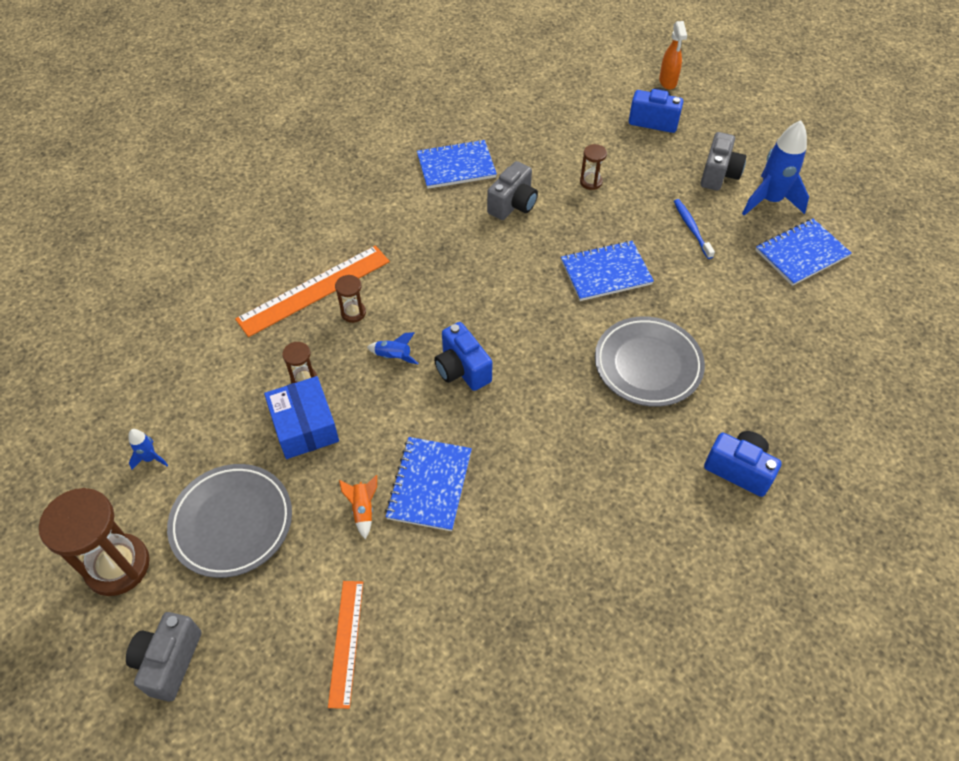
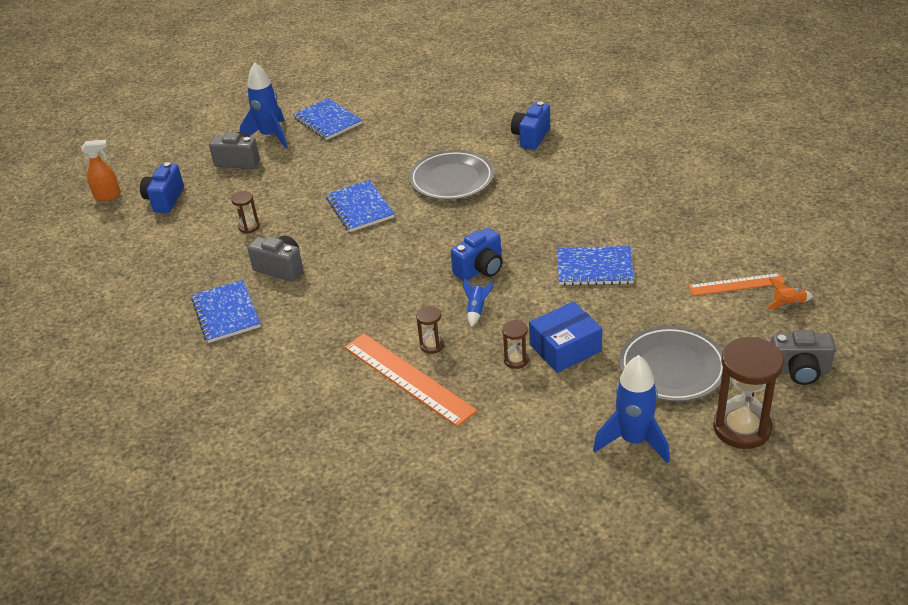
camera: 95 degrees left, 15 degrees down
blue rocket [129,429,168,470] -> blue rocket [593,355,670,464], size x2.15
orange rocket [339,475,377,539] -> orange rocket moved to [766,278,813,310]
blue toothbrush [674,199,715,259] -> none

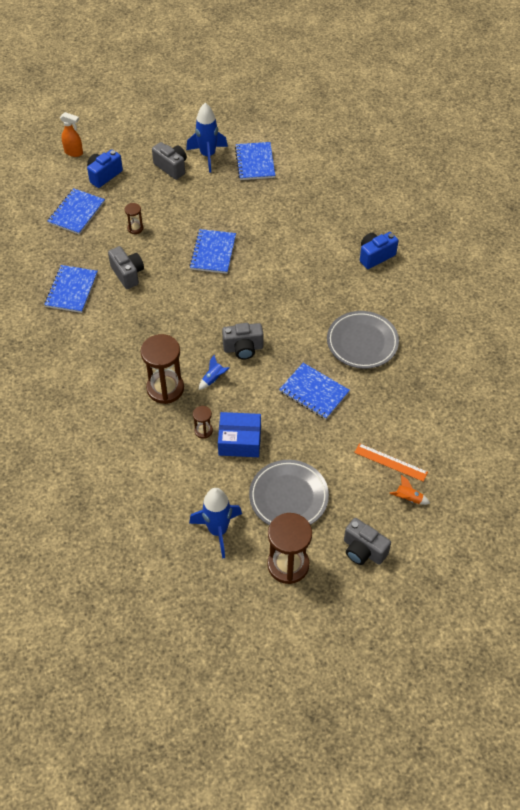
camera: 30 degrees right, 15 degrees up
orange ruler [344,333,477,427] -> none
grey plate [409,150,494,200] -> grey plate moved to [327,311,399,369]
brown hourglass [416,306,444,354] -> brown hourglass [141,334,184,404], size x2.09
blue camera [451,228,503,281] -> grey camera [222,323,263,360]
none -> blue notebook [48,188,105,235]

